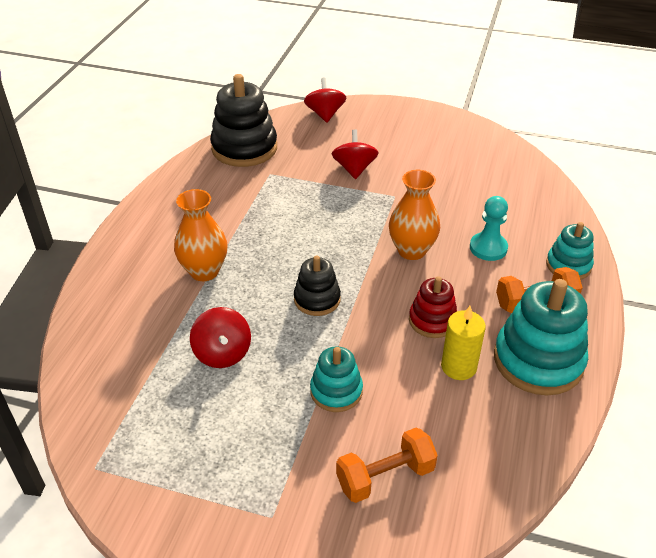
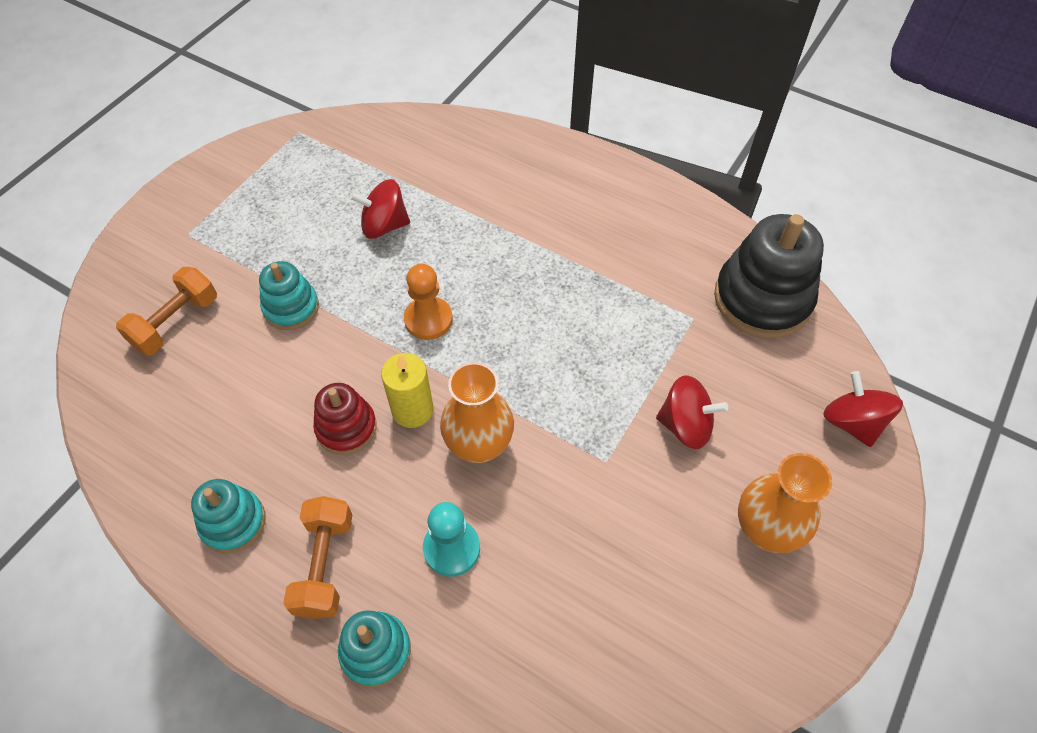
camera: 105 degrees right, 15 degrees up
orange vase [174,189,227,281] -> orange vase moved to [738,453,832,553]
black stacking toy [294,255,341,316] -> orange pawn [404,264,453,340]
red spinning top [304,78,346,122] -> red spinning top turned 120 degrees counterclockwise [823,371,903,447]
orange dumbbell [336,428,438,503] -> orange dumbbell turned 45 degrees clockwise [116,267,217,355]
yellow candle [441,306,486,380] -> yellow candle moved to [381,353,433,428]
turquoise stacking toy [494,279,588,396] -> turquoise stacking toy [191,479,266,554], size x0.57

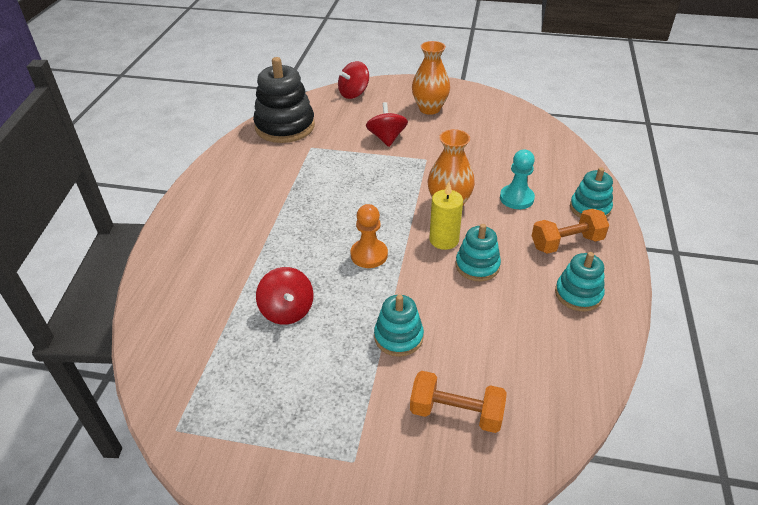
camera: 110 degrees left, 15 degrees down
red stacking toy [313,383,377,455] -> turquoise stacking toy [456,224,501,281]

